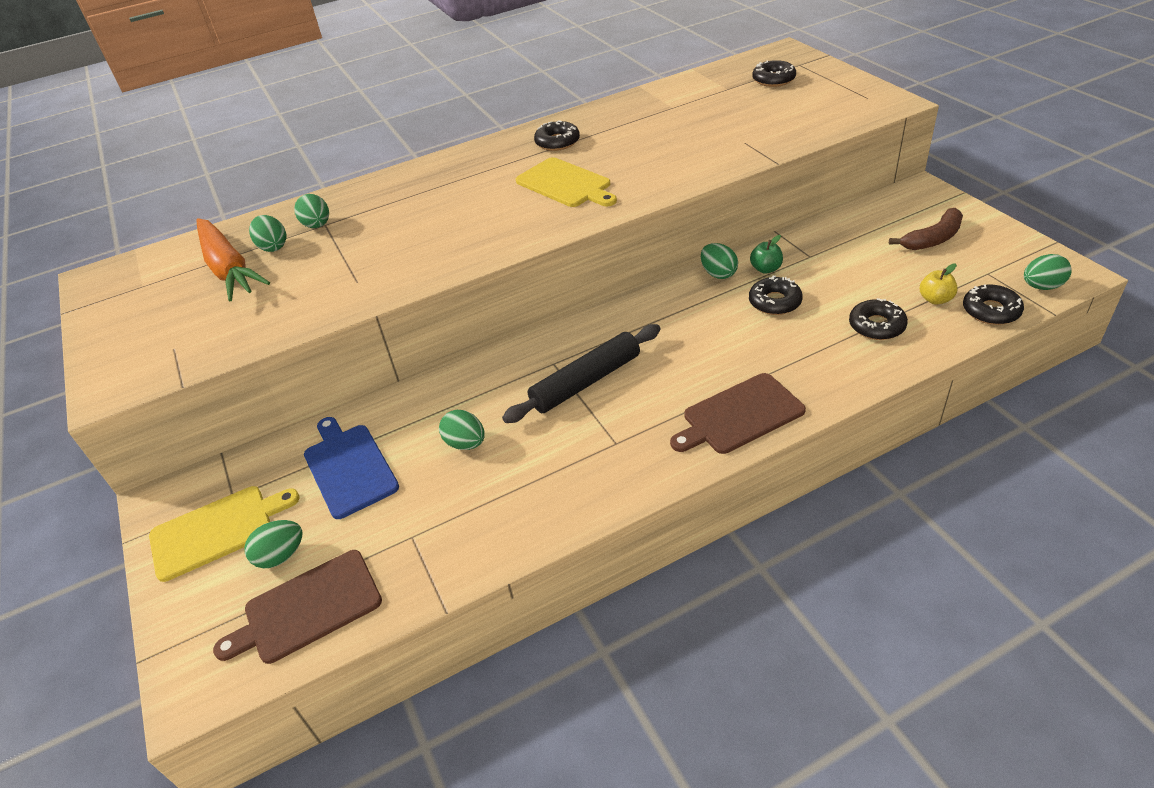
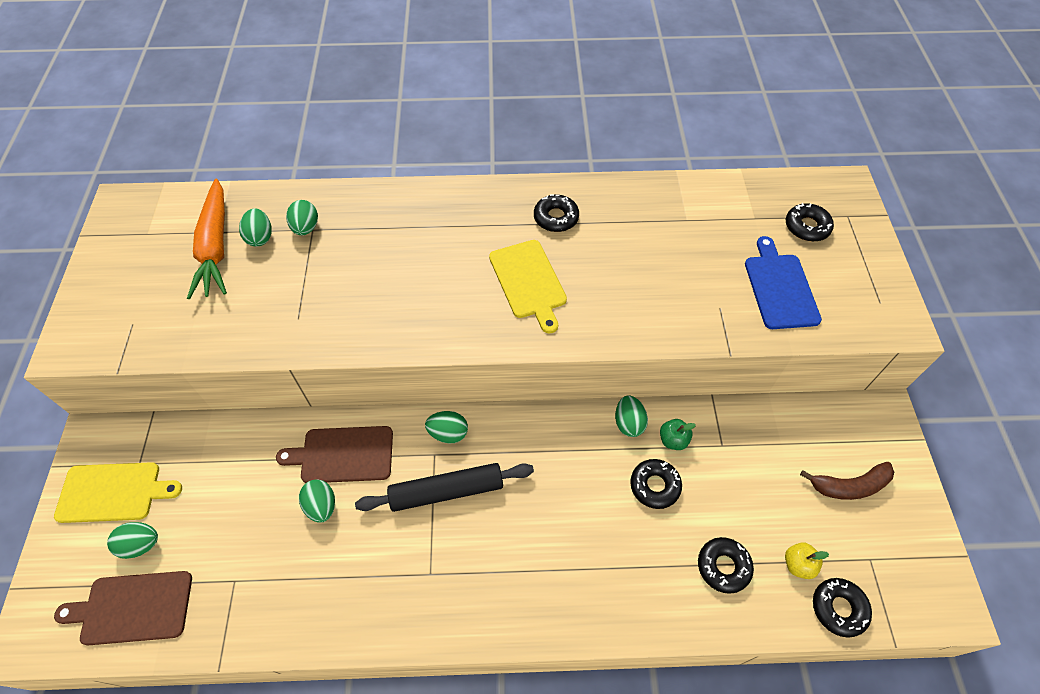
camera: 20 degrees right, 15 degrees up
blue cutting board [304,417,399,519] -> blue cutting board moved to [745,236,822,329]
brown cutting board [670,373,806,454] -> brown cutting board moved to [276,426,393,483]
green egg [1024,254,1072,290] -> green egg moved to [425,411,468,444]

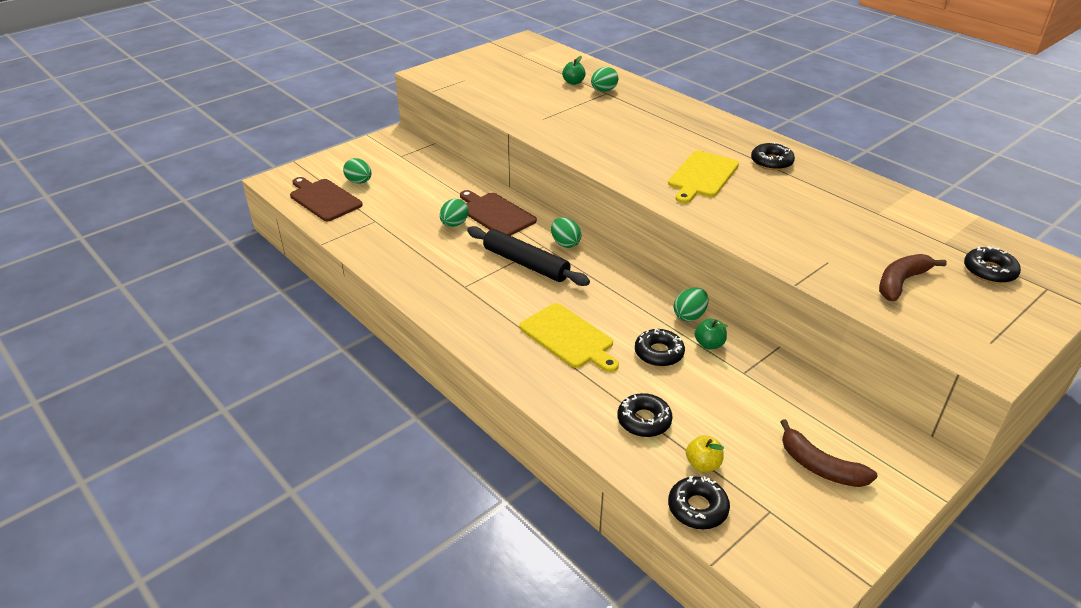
camera: 50 degrees right, 20 degrees down
yellow cutting board [54,462,182,523] -> yellow cutting board moved to [520,303,619,372]
orange carrot [187,179,227,299] -> none
green egg [239,208,272,247] -> green apple [562,56,586,85]
blue cutting board [745,236,822,329] -> brown banana [879,254,947,301]

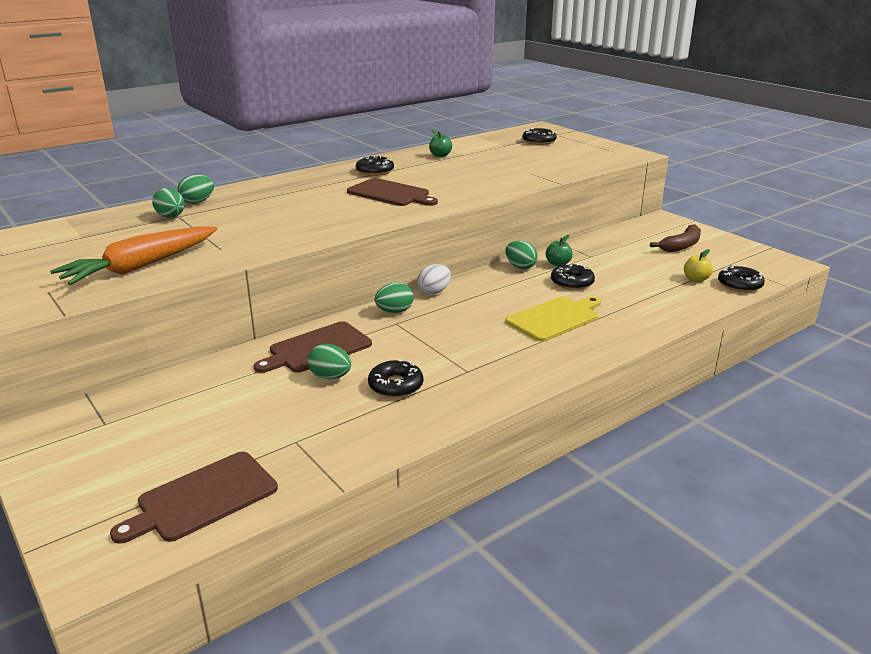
camera: 85 degrees left, 10 degrees down
green egg [343,158,372,184] -> green egg moved to [177,175,214,204]
black rolling pin [467,226,590,286] -> none
green apple [562,56,586,85] -> green apple moved to [429,130,452,157]
black donut [617,393,673,437] -> black donut moved to [368,359,423,398]
yellow cutting board [668,151,739,203] -> brown cutting board [347,178,438,206]
brown banana [879,254,947,301] -> none
none -> orange carrot [50,226,217,285]
none -> white egg [417,264,451,295]

